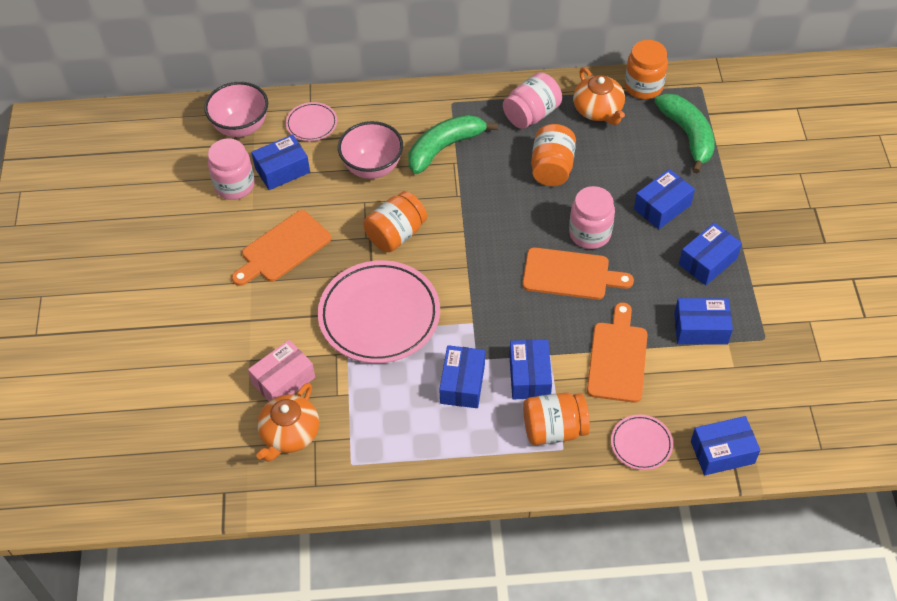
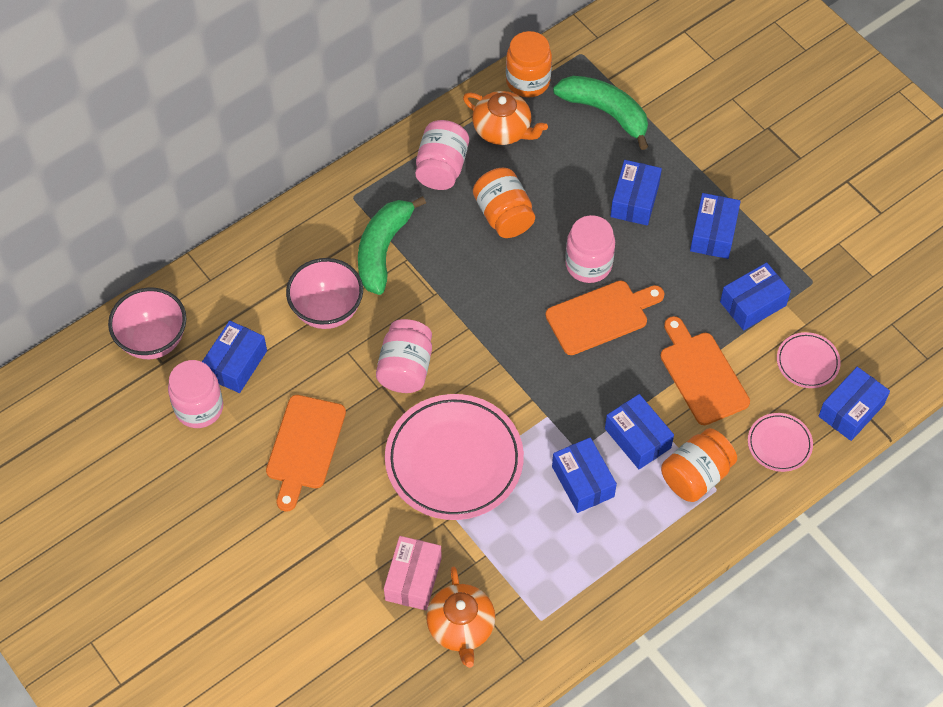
camera: 35 degrees left, 5 degrees up
pink plate [286,102,337,141] -> pink plate moved to [777,332,841,388]
orange jar [363,191,427,252] -> pink jar [376,319,432,393]

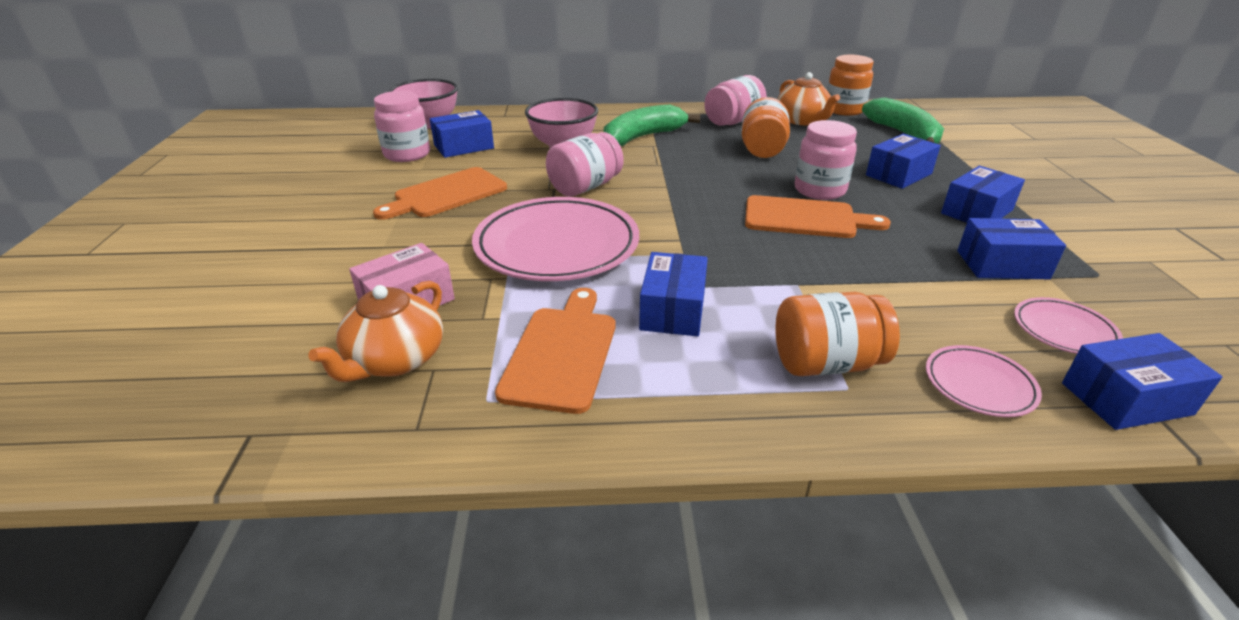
camera: 35 degrees right, 25 degrees down
blue box [605,394,674,469] -> none
orange cutting board [660,316,750,425] -> orange cutting board moved to [495,288,615,414]

